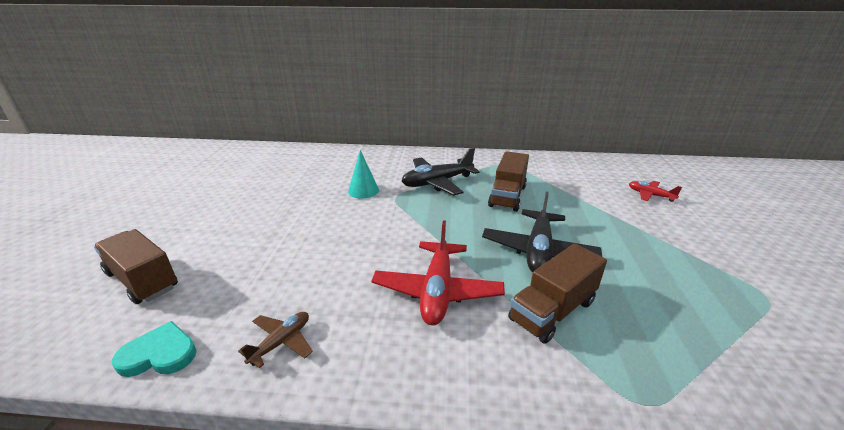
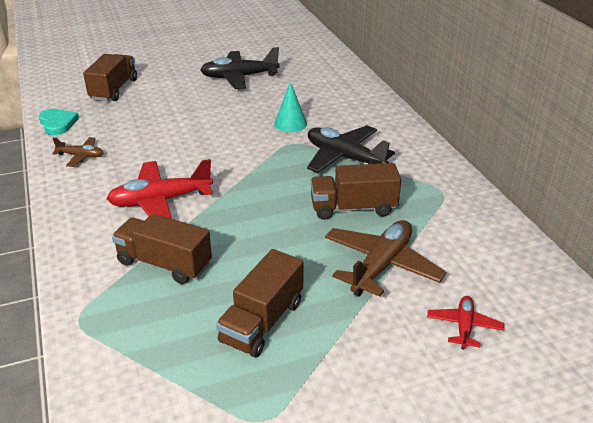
camera: 65 degrees right, 5 degrees up
black plane [482,192,602,272] -> black plane moved to [200,47,280,89]
none -> brown truck [216,249,304,358]
none -> brown plane [325,220,446,297]

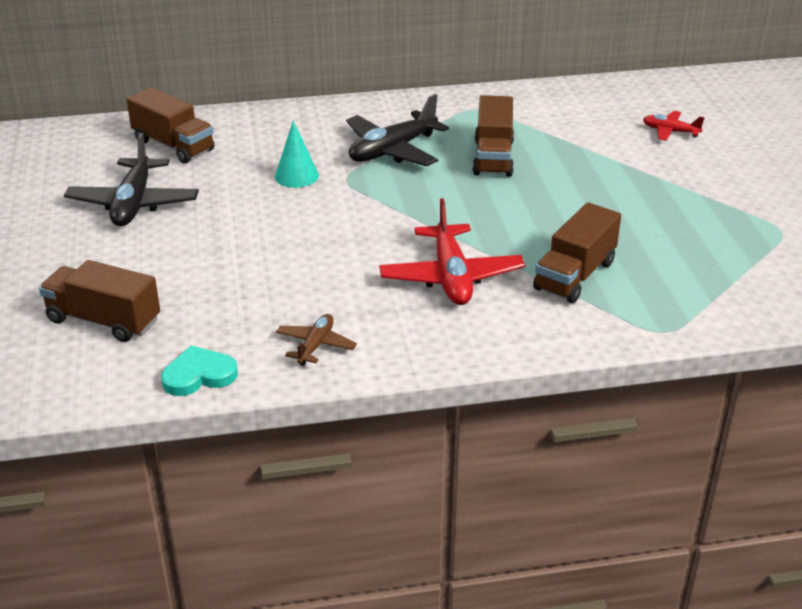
camera: 80 degrees left, 0 degrees up
brown truck [216,249,304,358] -> brown truck moved to [127,87,215,163]
brown plane [325,220,446,297] -> none

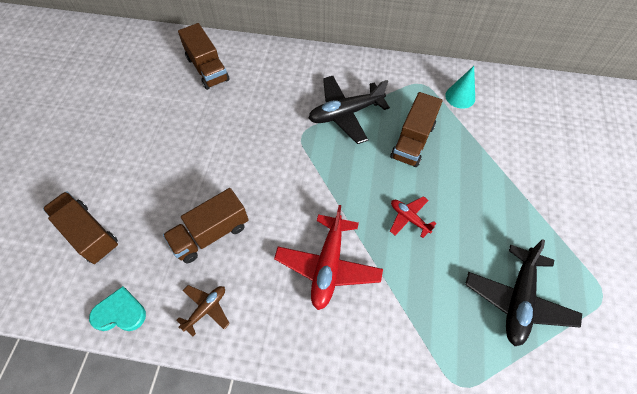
camera: 20 degrees right, 25 degrees up
black plane [64,133,199,226] -> black plane moved to [465,239,582,346]
turquoise cone [275,120,319,188] -> turquoise cone moved to [445,66,475,109]
brown truck [533,203,621,303] -> brown truck moved to [163,188,249,263]
red plane [643,111,705,141] -> red plane moved to [390,196,437,238]

